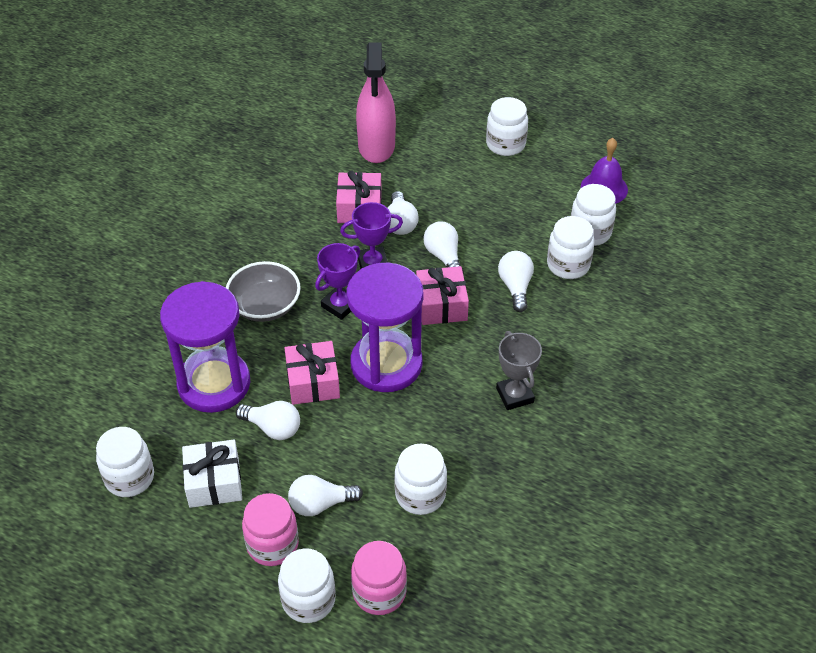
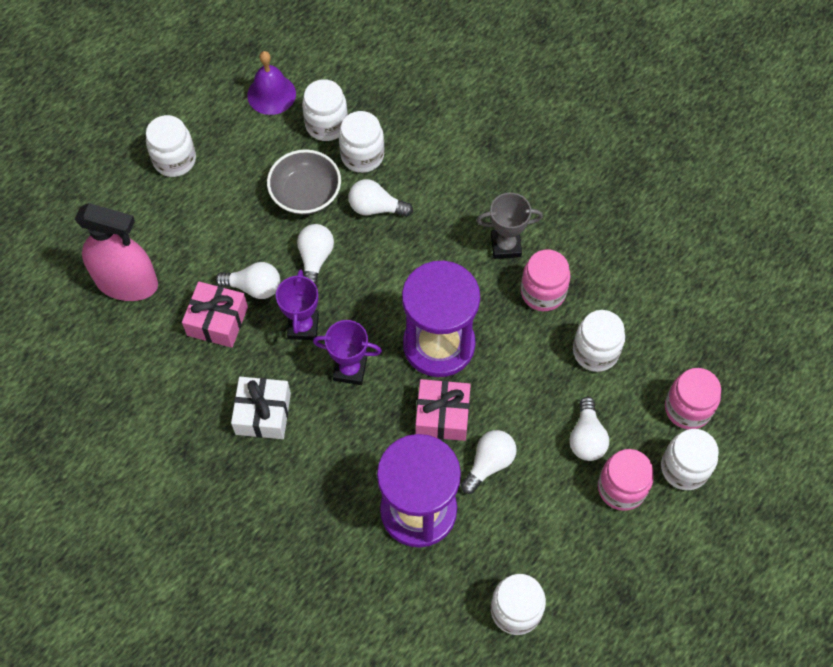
camera: 75 degrees left, 15 degrees up
white gift [182,440,242,508] -> white gift moved to [231,377,291,439]
grey bowl [226,261,301,322] -> grey bowl moved to [267,149,341,215]
purple trophy [315,243,360,320] -> purple trophy turned 45 degrees counterclockwise [313,320,382,385]
pink gift [416,266,469,325] -> none
white light bulb [423,221,464,274] -> white light bulb turned 105 degrees clockwise [297,224,334,287]
none -> pink jar [521,250,570,311]

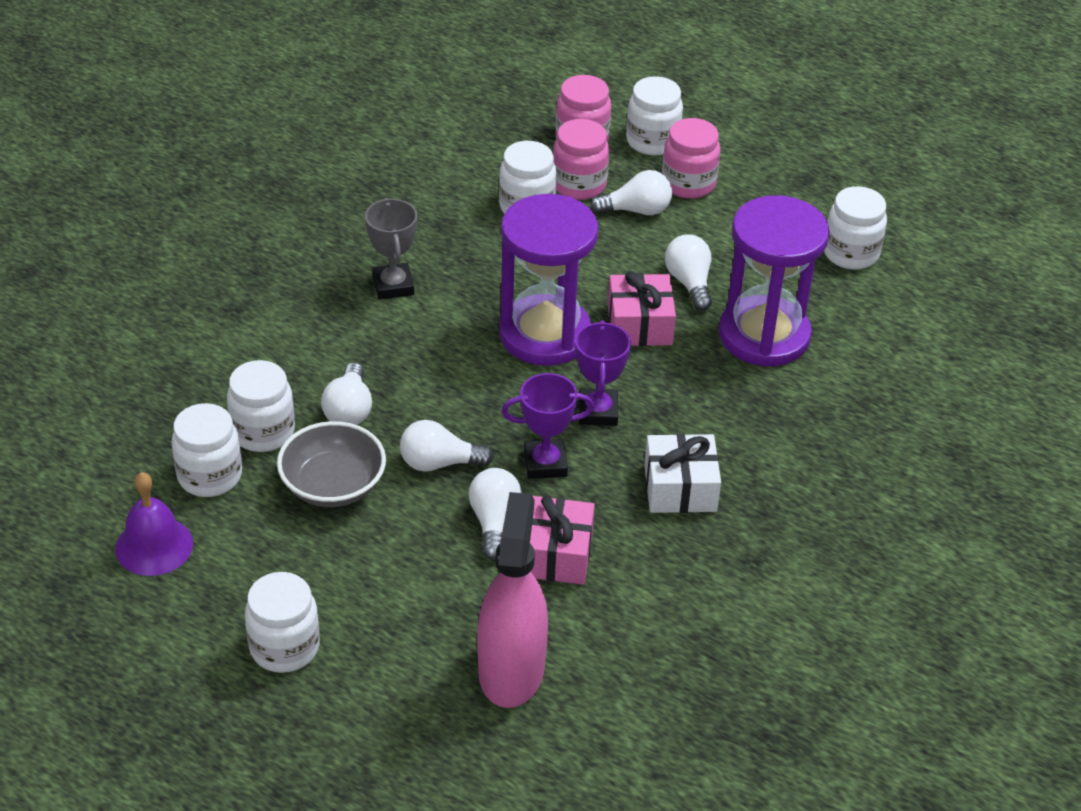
camera: 100 degrees left, 20 degrees down
white light bulb [461,430,517,494] -> white light bulb turned 45 degrees clockwise [665,234,712,311]
pink jar [521,250,570,311] -> pink jar moved to [553,119,609,200]

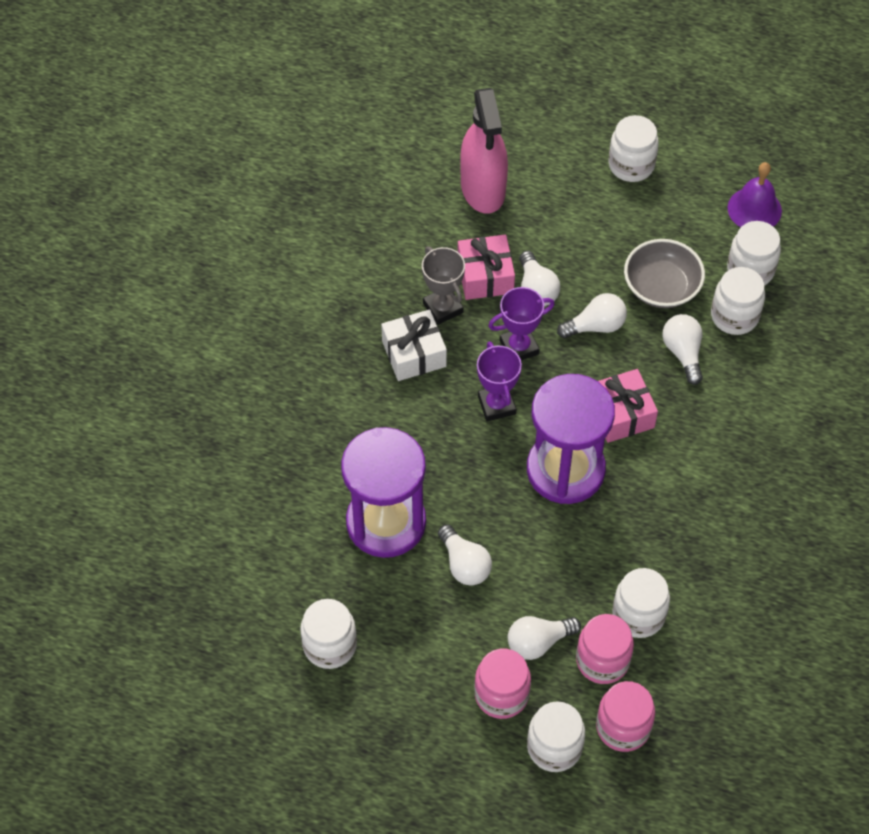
camera: 165 degrees right, 15 degrees up
grey trophy [365,198,417,300] -> grey trophy moved to [422,246,465,325]
pink gift [608,271,676,346] -> pink gift moved to [598,369,658,443]

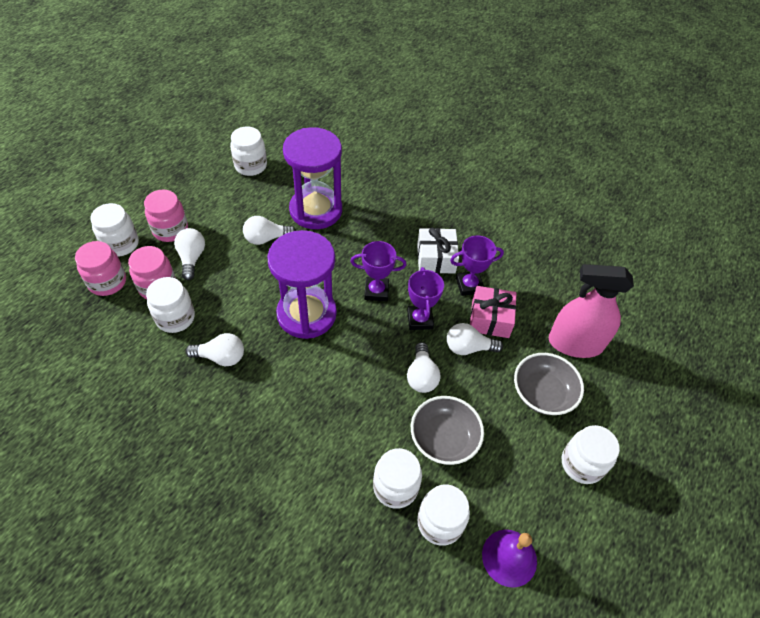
camera: 105 degrees right, 5 degrees down
grey trophy [422,246,465,325] -> purple trophy [450,235,504,296]
pink gift [598,369,658,443] -> none
white light bulb [662,314,703,385] -> white light bulb moved to [186,333,244,366]
none -> grey bowl [514,353,584,415]

